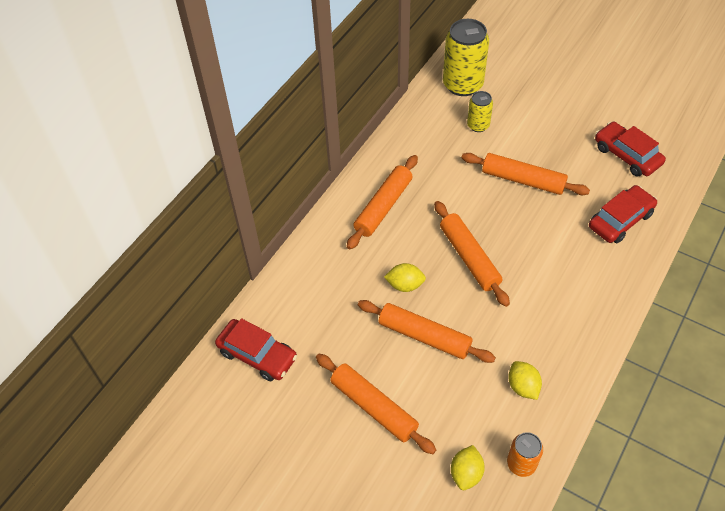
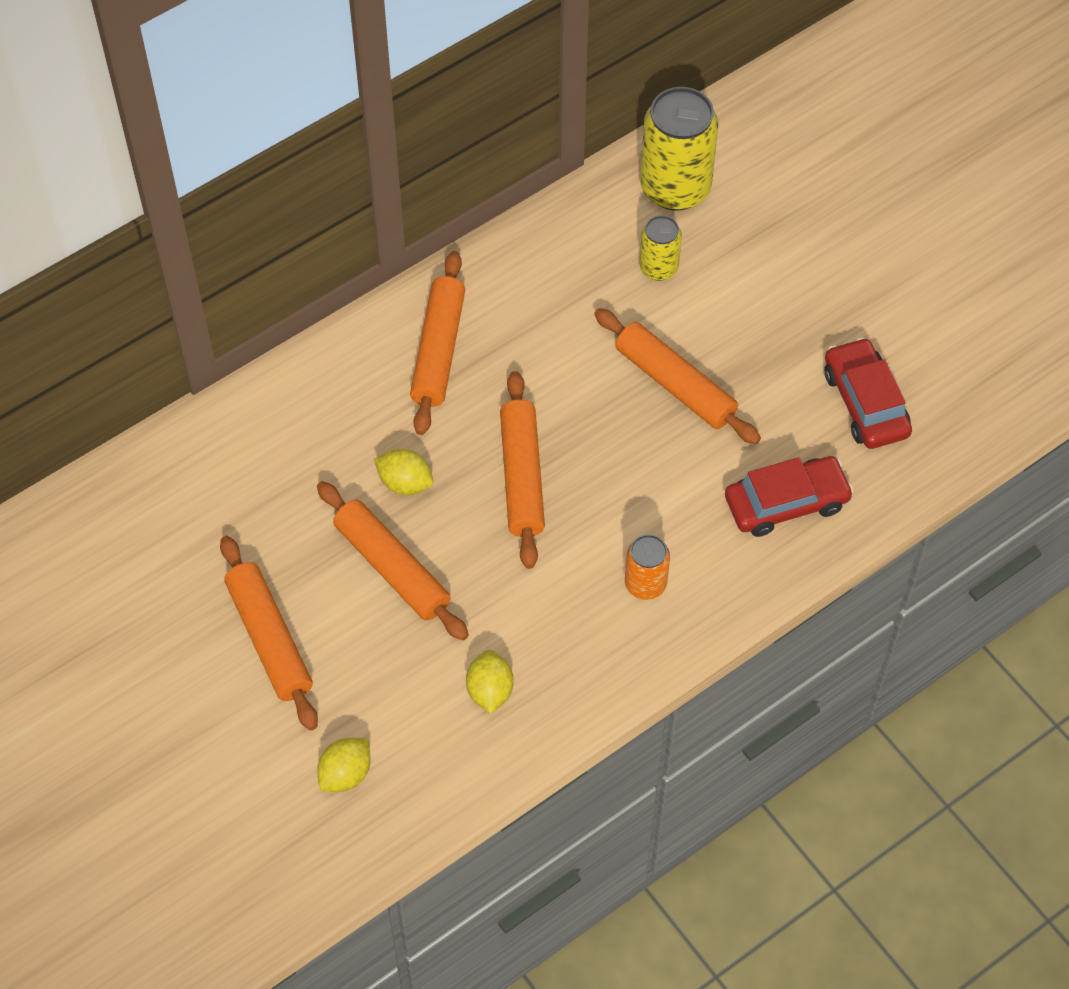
camera: 20 degrees right, 5 degrees up
red car [215,318,297,381] -> none
orange rolling pin [347,155,418,249] -> orange rolling pin turned 45 degrees counterclockwise [410,251,465,435]
orange can [507,432,543,477] -> orange can moved to [625,535,670,600]

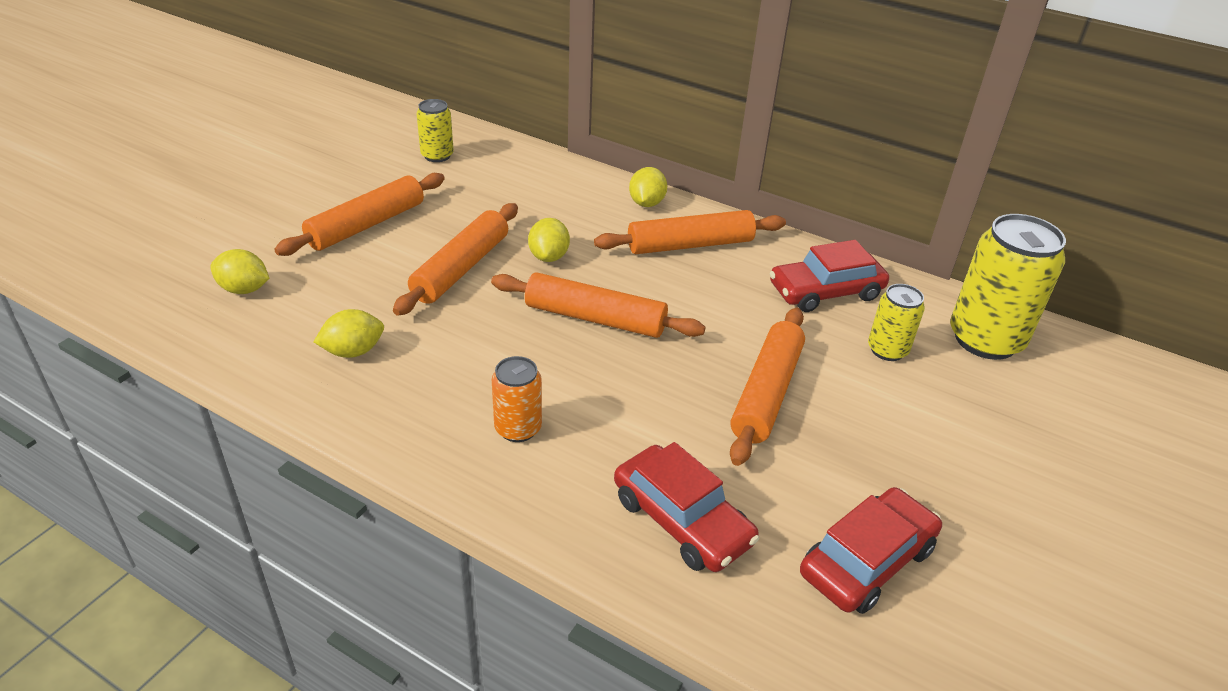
camera: 65 degrees right, 20 degrees down
orange rolling pin [500,371,545,569] -> orange rolling pin turned 45 degrees clockwise [491,272,706,338]
none -> yellow can [417,99,454,162]
none -> yellow lemon [629,167,667,207]
none -> red car [770,240,889,312]

